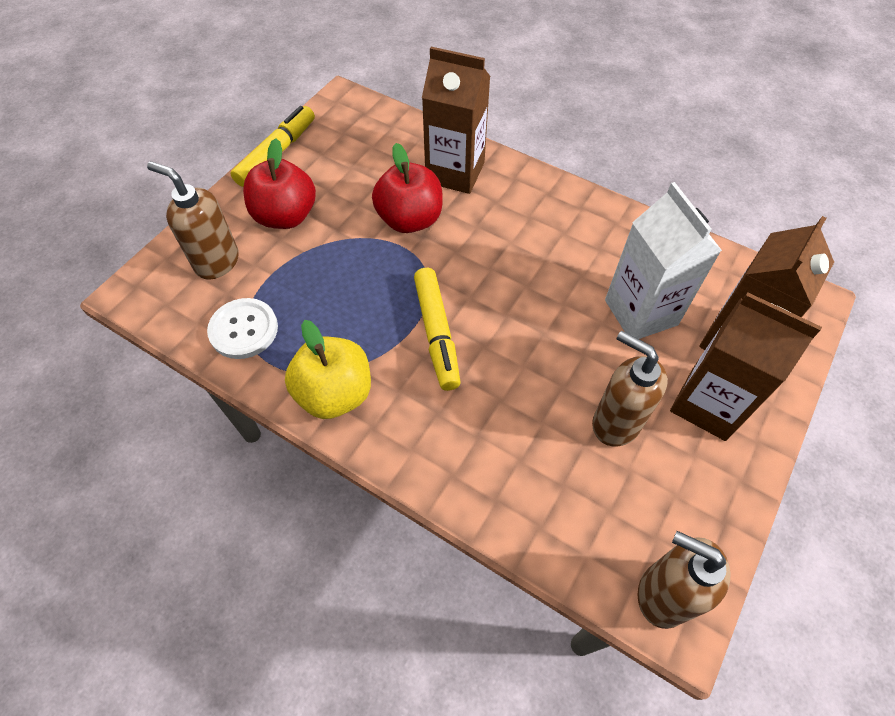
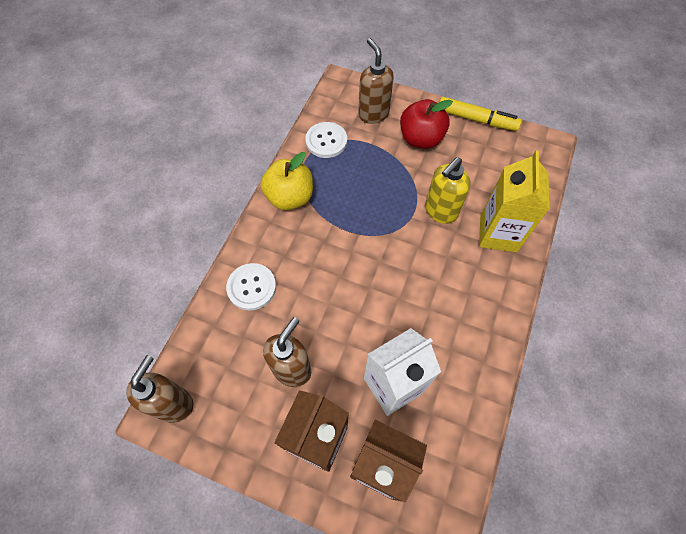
camera: 80 degrees right, 5 degrees up
brown soap dispenser [147,161,239,280] -> brown soap dispenser turned 45 degrees counterclockwise [359,38,394,124]
red apple [372,143,443,233] -> yellow soap dispenser [425,157,471,224]
yellow marker [414,268,461,391] -> none
brown carton [422,47,491,194] -> yellow carton [479,151,549,252]
none -> white button [226,263,276,310]

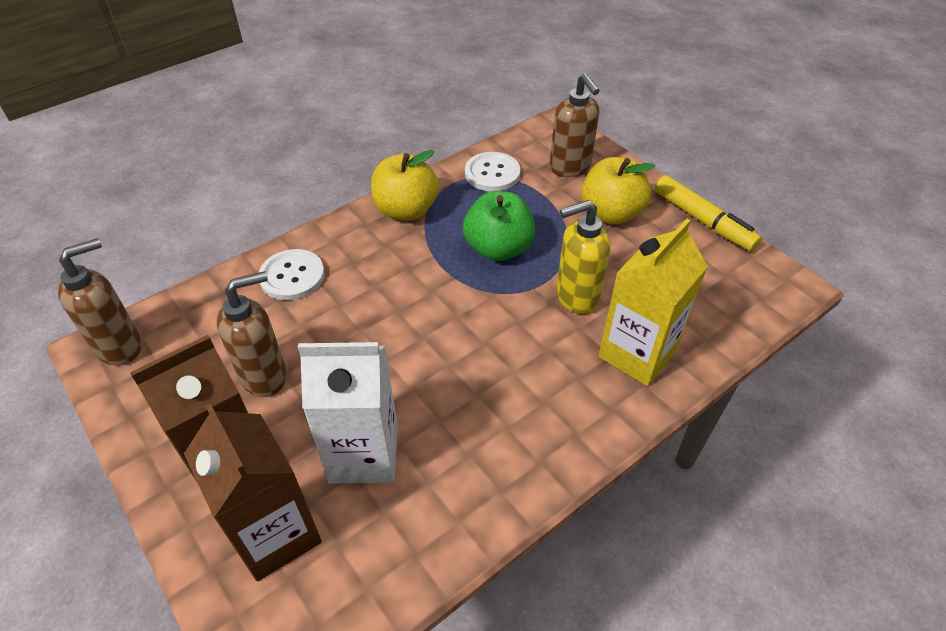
camera: 30 degrees right, 15 degrees down
brown soap dispenser [359,38,394,124] -> brown soap dispenser turned 150 degrees clockwise [550,73,600,177]
red apple [400,99,453,149] -> yellow apple [581,157,655,225]
none -> green apple [463,191,535,261]

